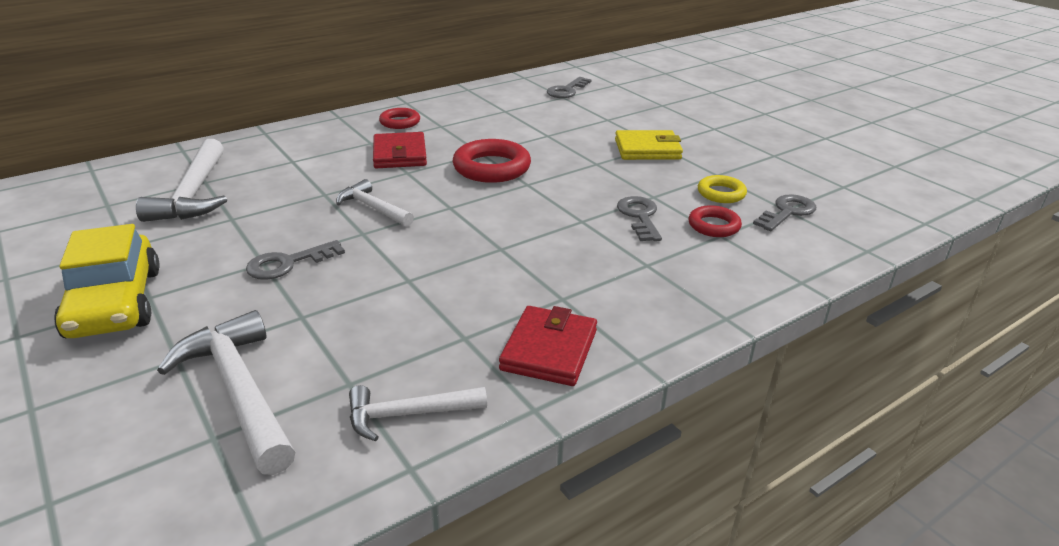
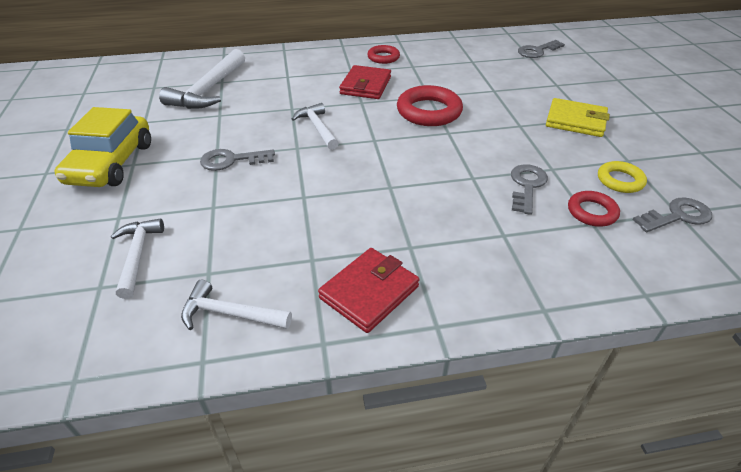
camera: 25 degrees right, 10 degrees up
white hammer [157,310,295,475] -> white hammer [111,218,164,299], size x0.61

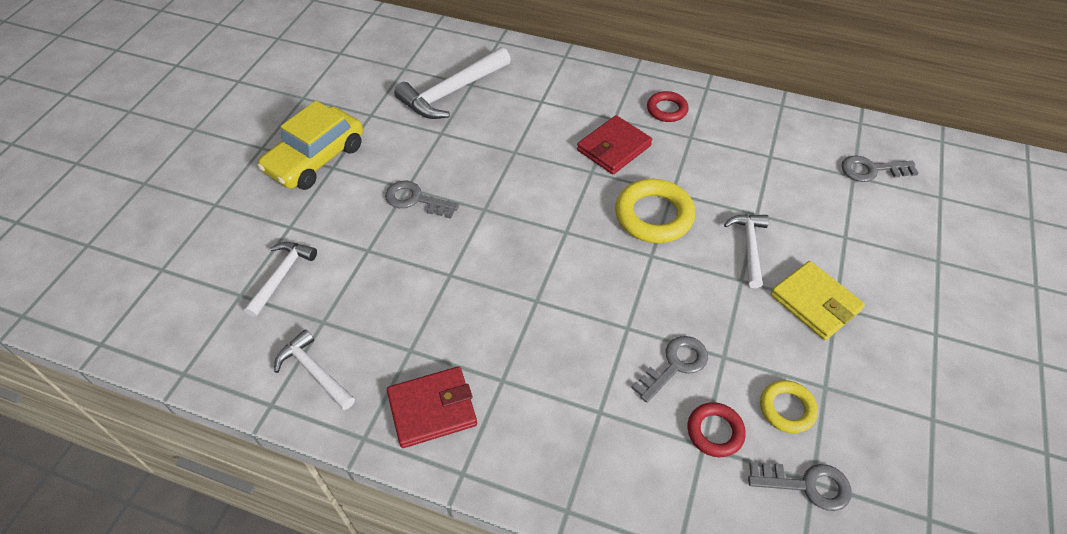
camera: 30 degrees right, 10 degrees up
white hammer [292,103,339,150] -> white hammer moved to [724,214,769,288]
red ring [397,85,463,126] -> yellow ring [615,179,695,243]

